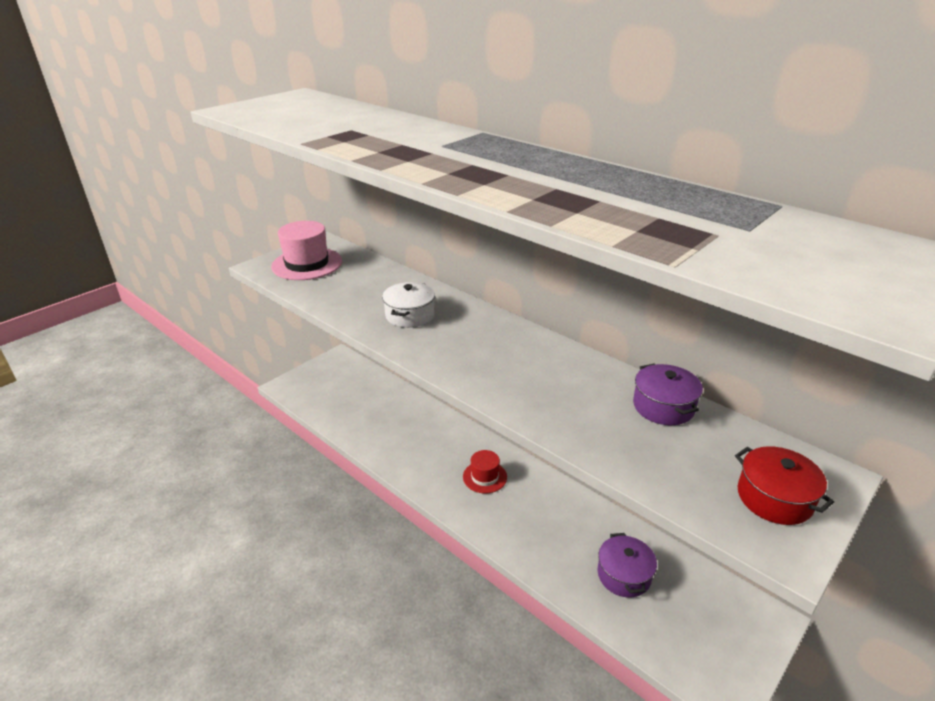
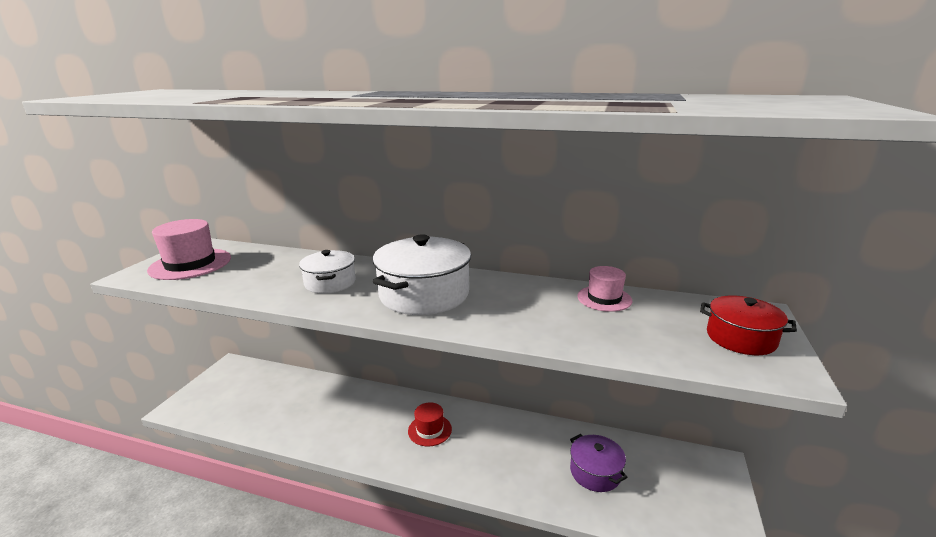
camera: 25 degrees left, 10 degrees down
purple pot [633,363,703,425] -> pink hat [577,266,633,312]
none -> white pot [372,234,471,315]

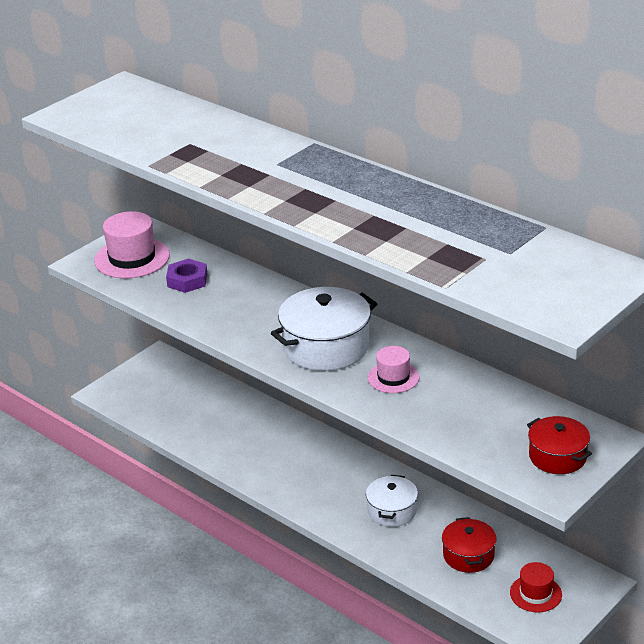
camera: 25 degrees right, 10 degrees up
white pot [299,250,356,294] -> white pot moved to [366,475,418,527]
red hat [408,402,452,446] -> red hat moved to [510,562,562,612]
purple pot [570,434,628,492] -> red pot [442,517,496,573]
pink hat [577,266,633,312] -> pink hat moved to [368,346,419,393]
none -> purple nut [166,259,208,293]

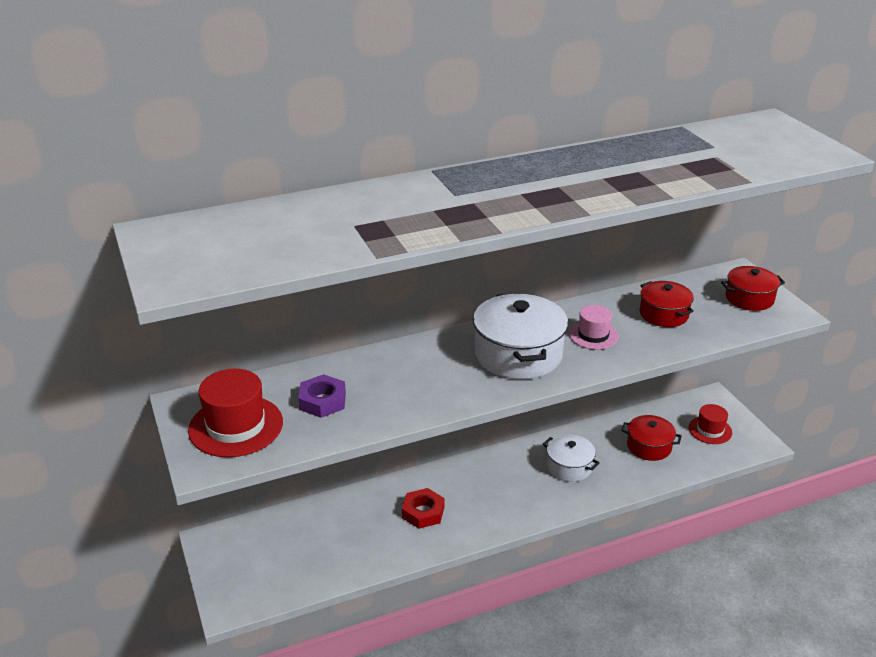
camera: 65 degrees left, 0 degrees up
pink hat [94,211,170,279] -> red hat [188,369,283,457]
none -> red nut [402,488,445,529]
none -> red pot [640,281,694,327]

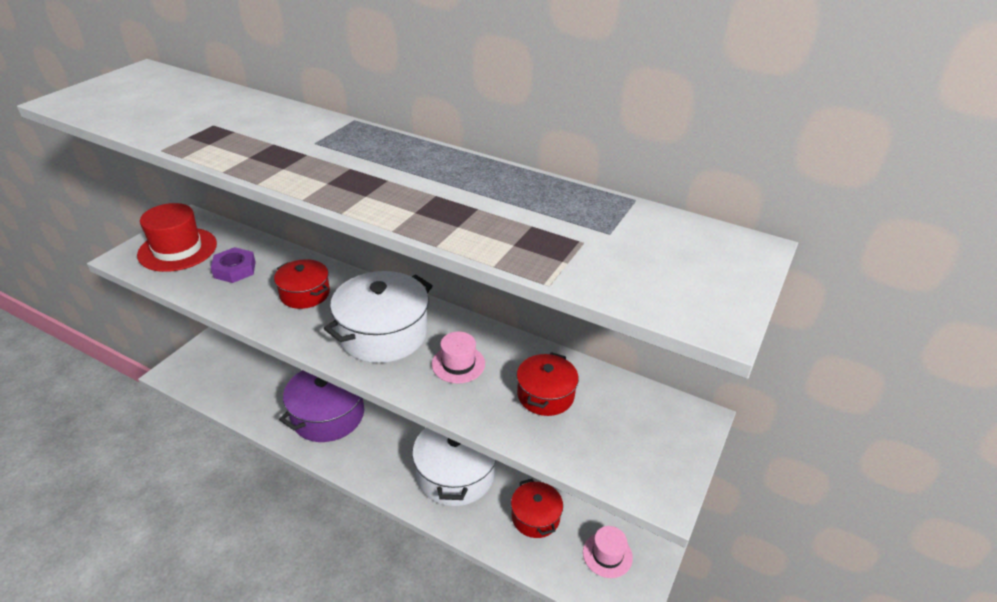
camera: 50 degrees right, 5 degrees up
red nut [402,488,445,529] -> purple pot [279,370,364,442]
white pot [543,434,600,482] -> white pot [412,428,496,506], size x1.69
red hat [689,404,732,444] -> pink hat [583,526,633,578]
red pot [721,266,785,311] -> red pot moved to [274,259,330,309]

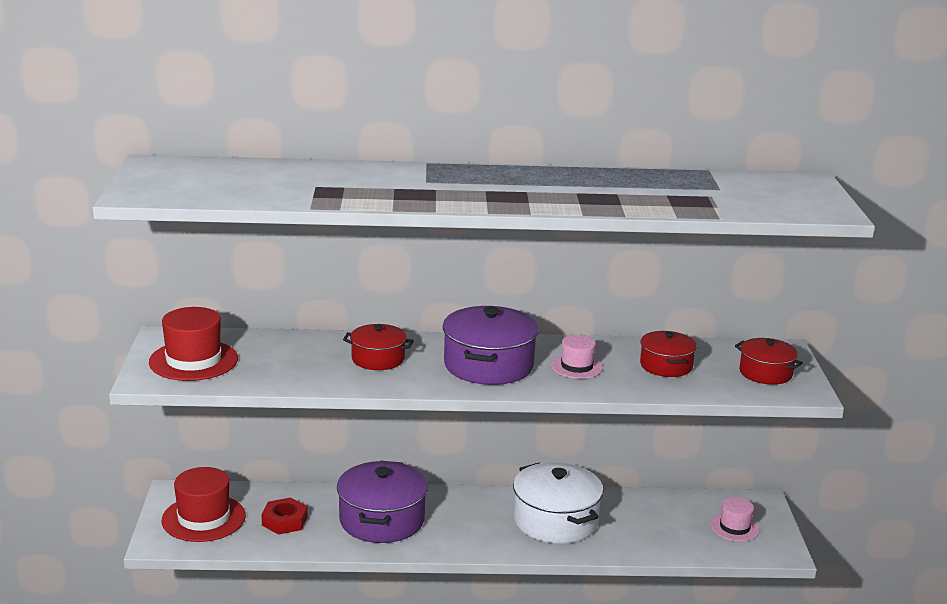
camera: 30 degrees left, 15 degrees down
purple nut [211,247,255,283] -> none
white pot [324,271,433,363] -> purple pot [443,306,539,385]
red pot [511,479,563,538] -> red pot moved to [735,338,803,385]
none -> red hat [162,467,246,542]
none -> red nut [261,498,308,535]

